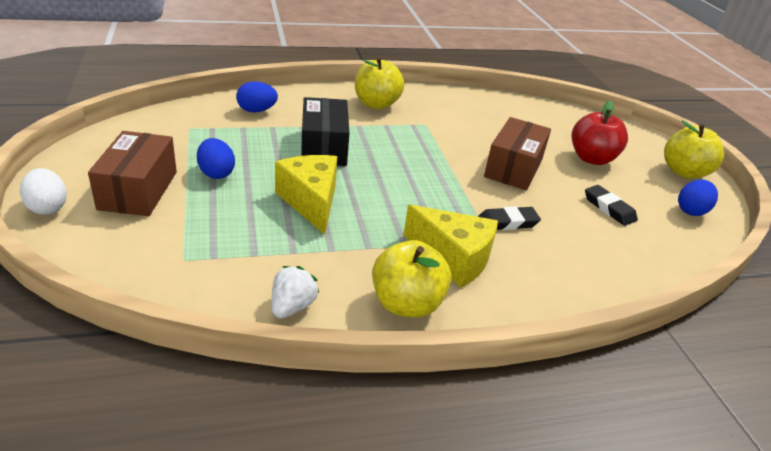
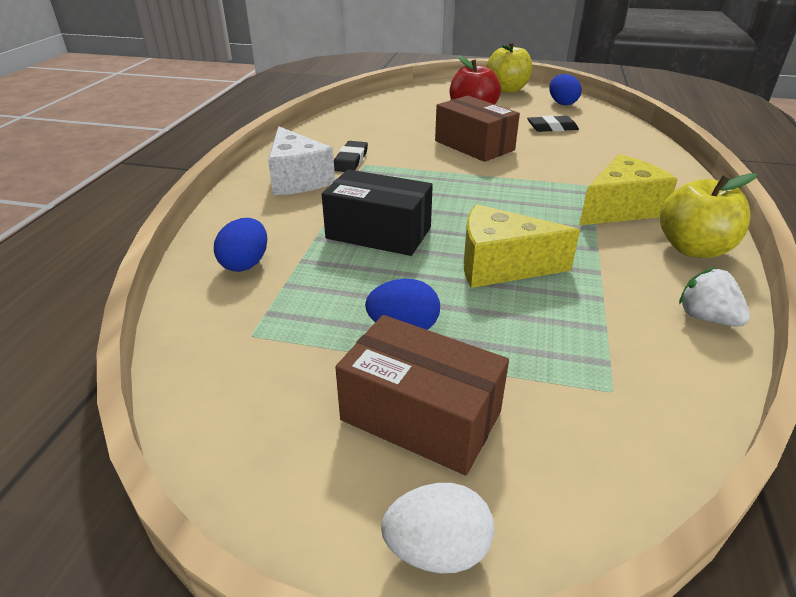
camera: 60 degrees left, 0 degrees up
yellow apple [355,57,404,109] -> white cheese [268,126,335,195]
black eraser [478,206,541,230] -> black eraser moved to [334,141,368,172]

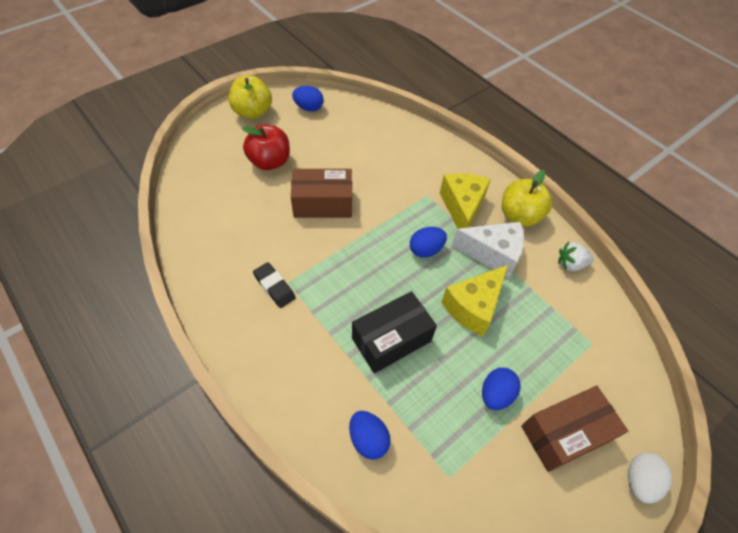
camera: 55 degrees left, 20 degrees up
white cheese [268,126,335,195] -> white cheese moved to [452,222,524,278]
black eraser [527,115,579,132] -> none
none -> blue egg [410,227,447,258]

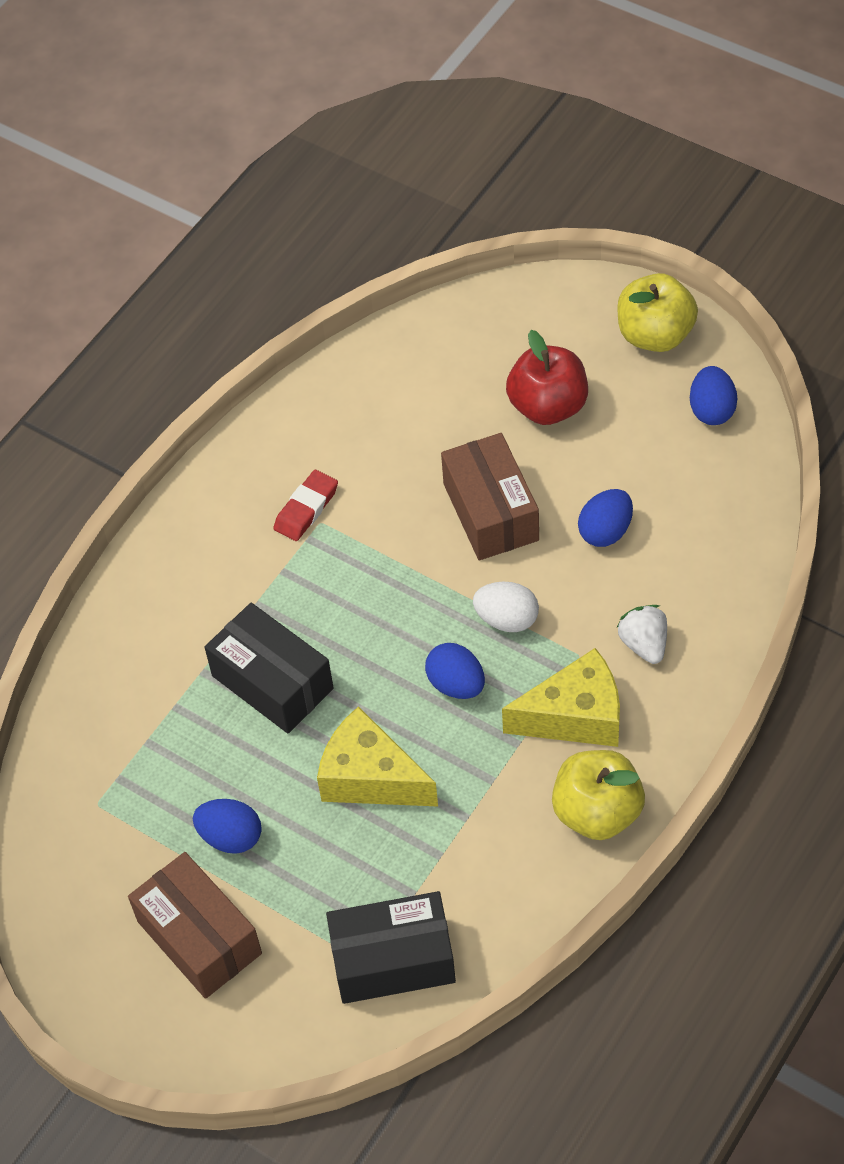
camera: 80 degrees right, 0 degrees up
black eraser [253,262,296,308] -> red eraser [273,470,338,541]
blue egg [349,411,391,460] -> blue egg moved to [578,489,633,547]
white cheese [452,222,524,278] -> none
white strawberry [558,241,594,271] -> white strawberry moved to [617,605,667,664]
white egg [628,453,672,504] -> white egg moved to [473,582,539,632]
none -> black box [326,891,456,1004]

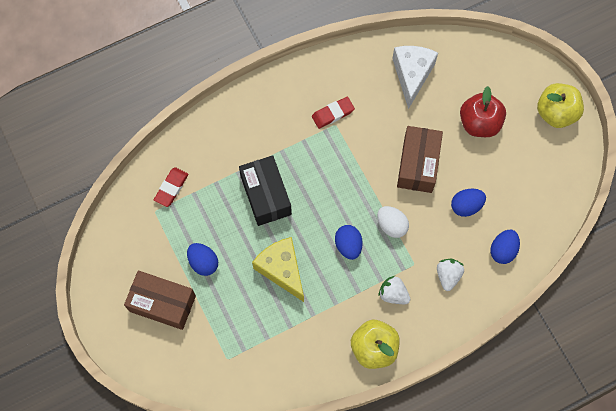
camera: 25 degrees right, 15 degrees up
brown box [128,852,262,999] -> brown box turned 60 degrees counterclockwise [124,271,196,330]
black box [326,891,456,1004] -> none
yellow cheese [502,648,620,747] -> white strawberry [378,276,410,304]
blue egg [690,366,737,425] -> blue egg moved to [490,230,520,264]
none -> red eraser [154,167,189,207]
none -> white cheese [392,46,438,109]

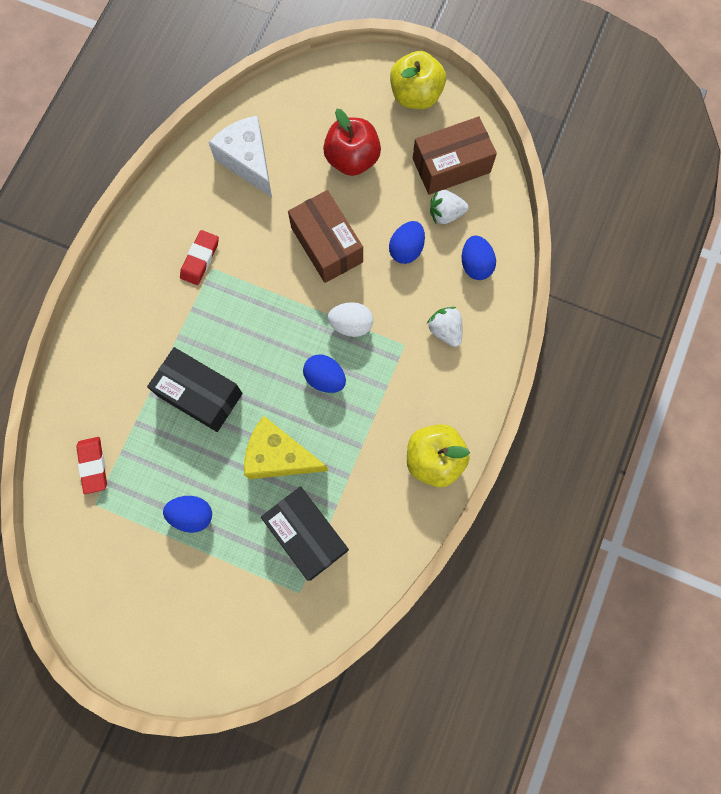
camera: 40 degrees left, 5 degrees up
brown box [124,271,196,330] -> brown box moved to [413,116,497,195]
white strawberry [378,276,410,304] -> white strawberry moved to [430,190,469,224]
none -> black box [261,486,349,581]

